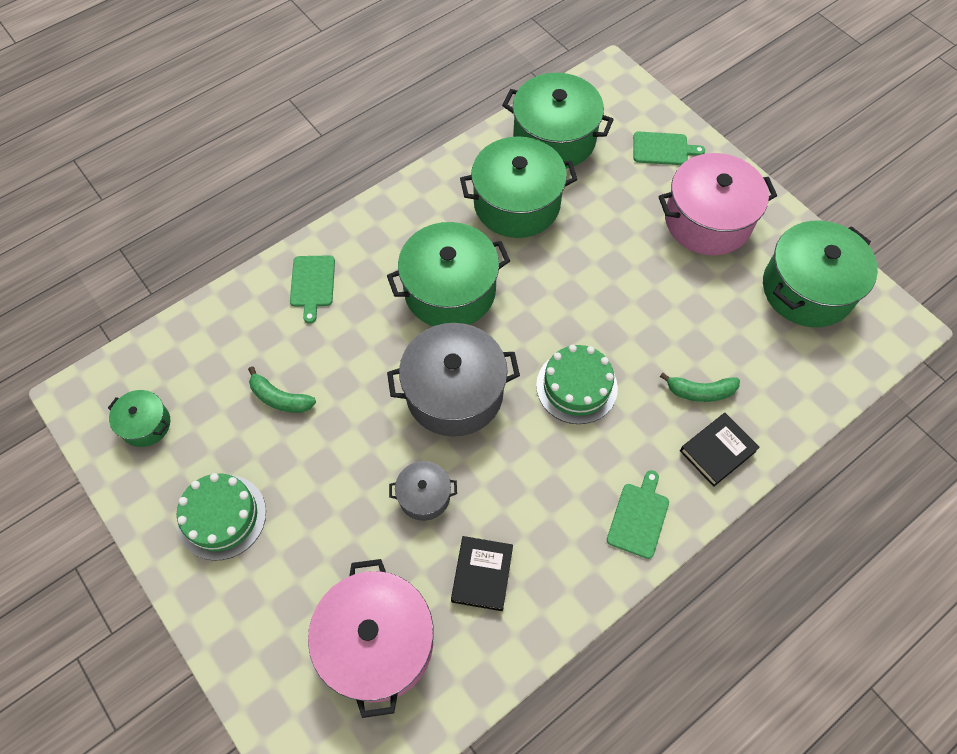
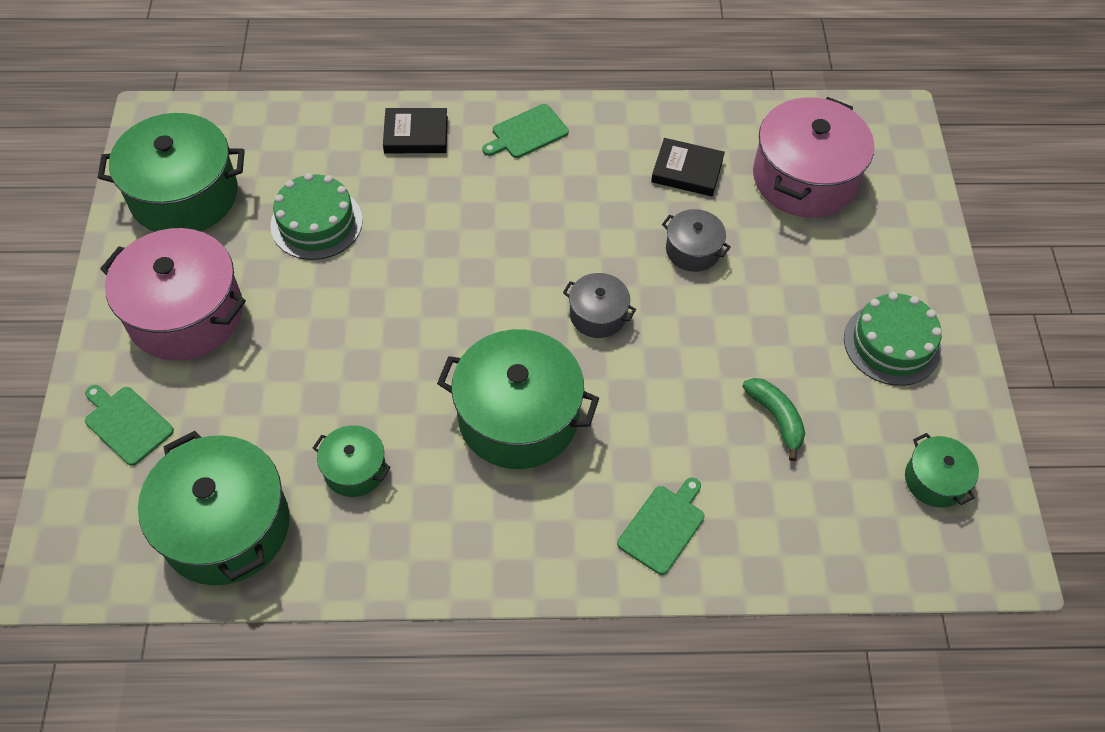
camera: 145 degrees left, 5 degrees down
grey pot [387,323,520,437] -> grey pot [563,273,636,338], size x0.50
black book [451,536,513,611] -> black book turned 60 degrees clockwise [651,138,725,196]
green pot [460,136,577,238] -> green pot [313,425,391,497], size x0.50
green cake [536,345,618,424] -> green cake moved to [270,173,363,260]
green banana [660,373,740,402] -> none

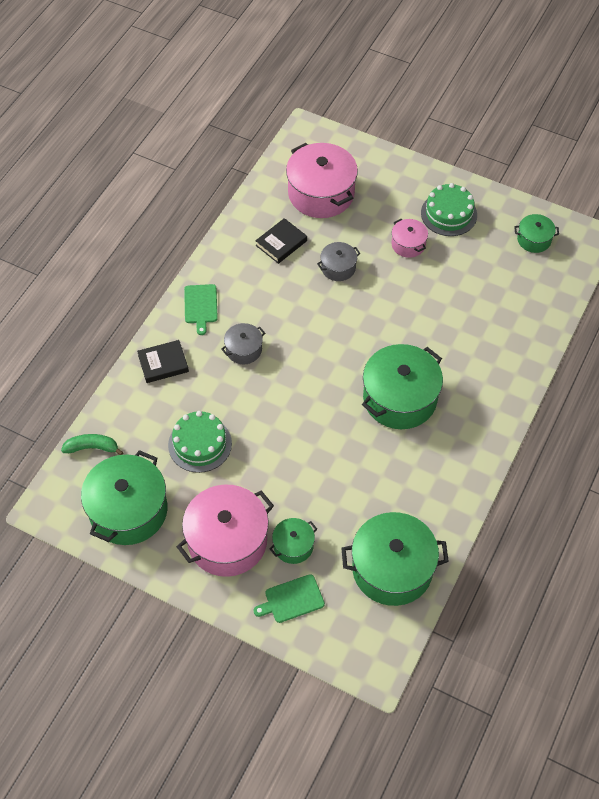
camera: 60 degrees left, 0 degrees up
green pot [313,425,391,497] -> green pot moved to [270,518,317,564]
black book [383,108,448,153] -> black book turned 45 degrees clockwise [137,340,189,383]
grey pot [563,273,636,338] -> grey pot moved to [221,323,265,364]
green cutting board [617,478,705,575] -> none
green banana [742,378,805,461] -> green banana moved to [61,434,124,455]
none -> pink pot [391,219,428,258]

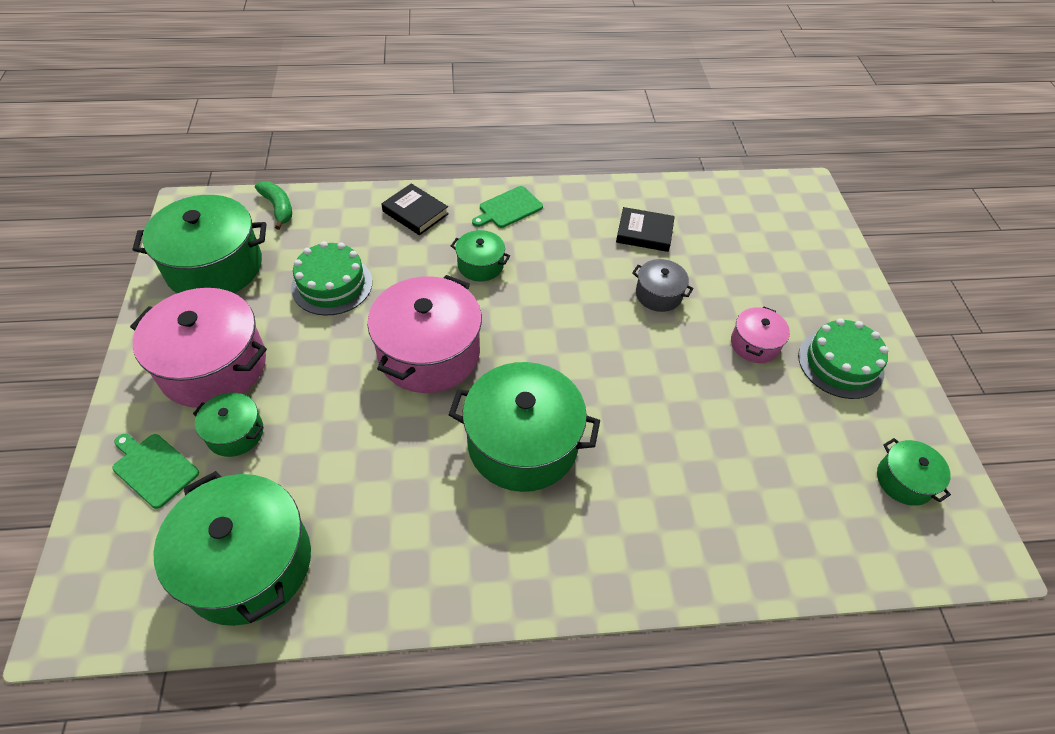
camera: 55 degrees right, 5 degrees down
grey pot [221,323,265,364] -> green pot [451,230,510,282]
pink pot [286,143,358,218] -> pink pot moved to [367,275,482,393]

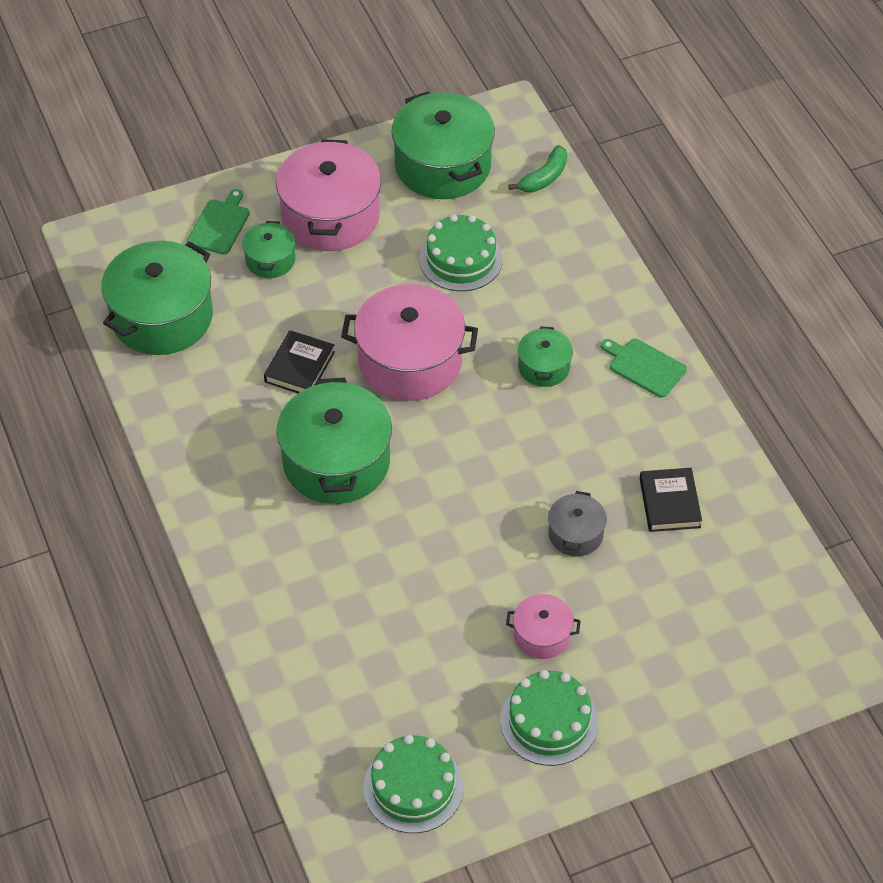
camera: 75 degrees right, 0 degrees up
black book [381,183,449,235] -> black book moved to [264,330,335,393]
green pot [877,438,951,506] -> green cake [363,735,463,833]

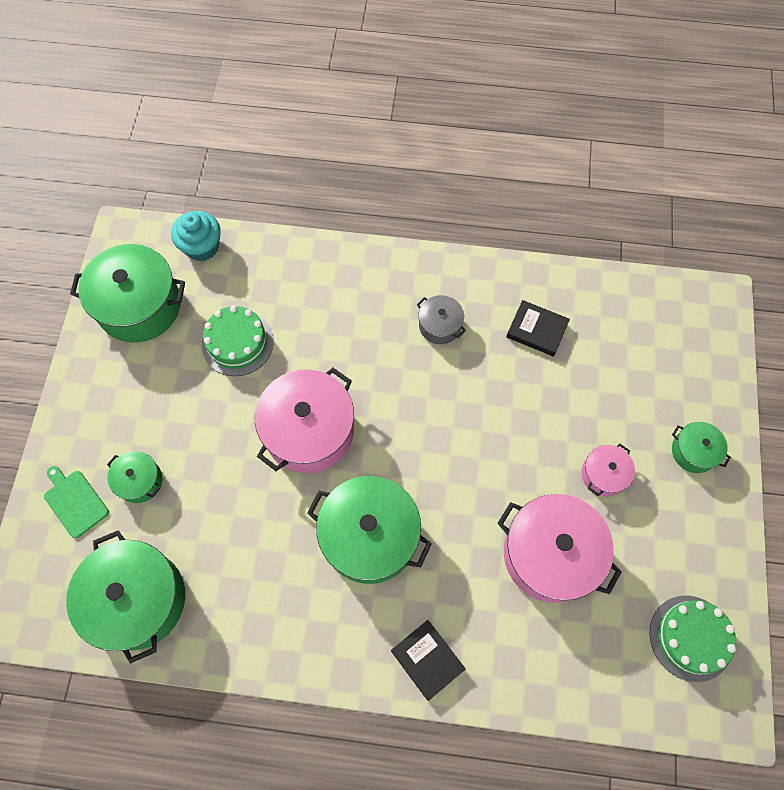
camera: 60 degrees left, 15 degrees up
black book [264,330,335,393] -> black book moved to [391,620,466,701]
pink pot [276,139,381,251] -> pink pot moved to [497,494,622,603]
green cake [500,670,598,766] -> none
green banana [508,145,567,192] -> turquoise cupcake [171,211,221,261]
green pot [518,326,573,387] -> green pot moved to [672,422,731,473]
grey pot [548,491,607,556] -> grey pot moved to [417,295,466,344]
green cutting board [601,339,687,398] -> none

